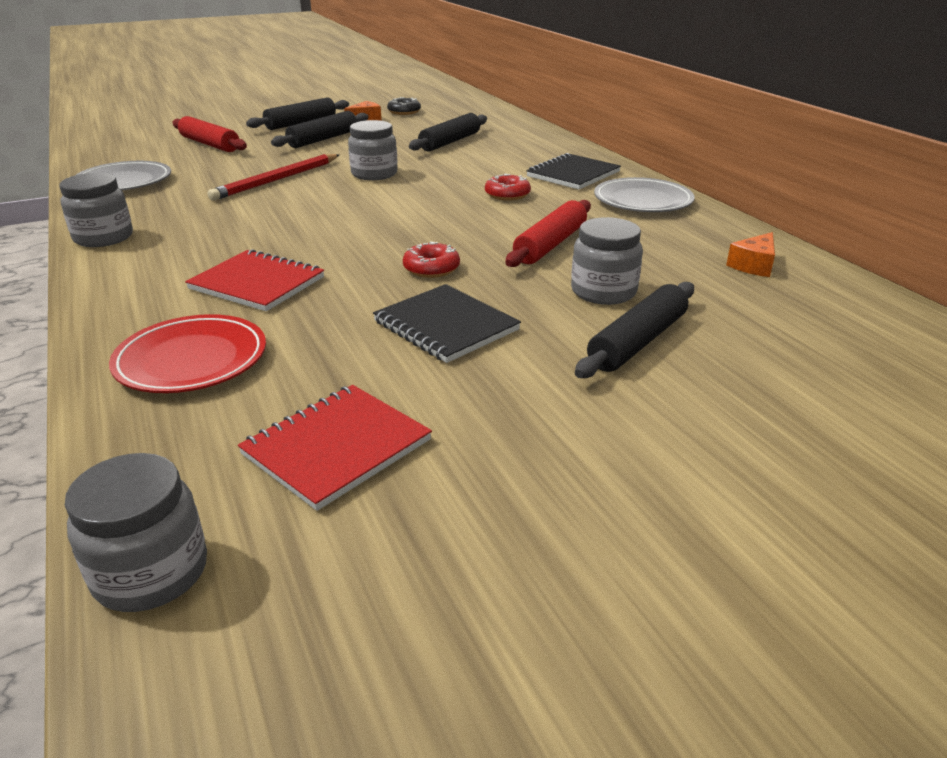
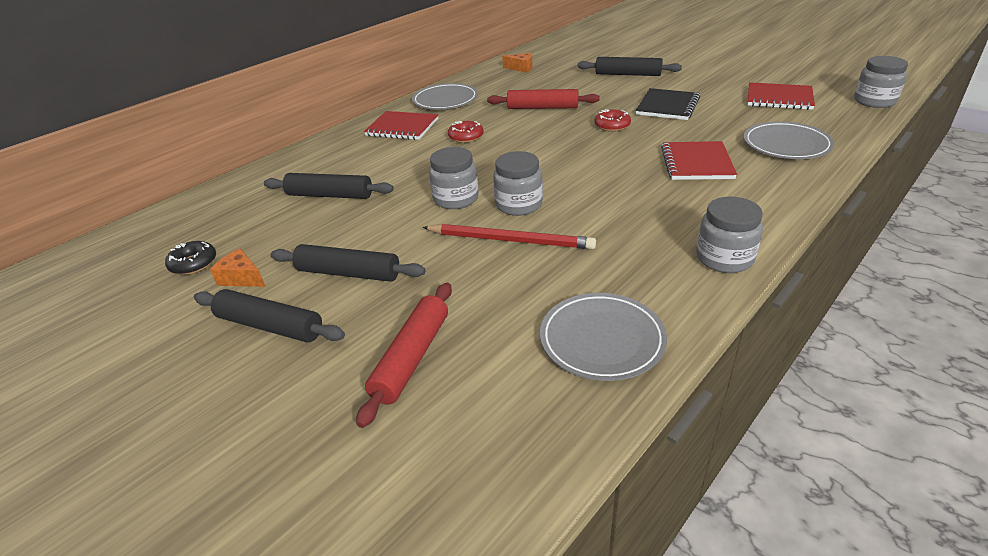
camera: 110 degrees left, 5 degrees up
red plate [109,314,266,393] -> grey plate [744,121,834,159]
black notebook [526,153,621,189] -> red notebook [364,111,438,140]
grey jar [571,217,643,305] -> grey jar moved to [493,151,543,216]

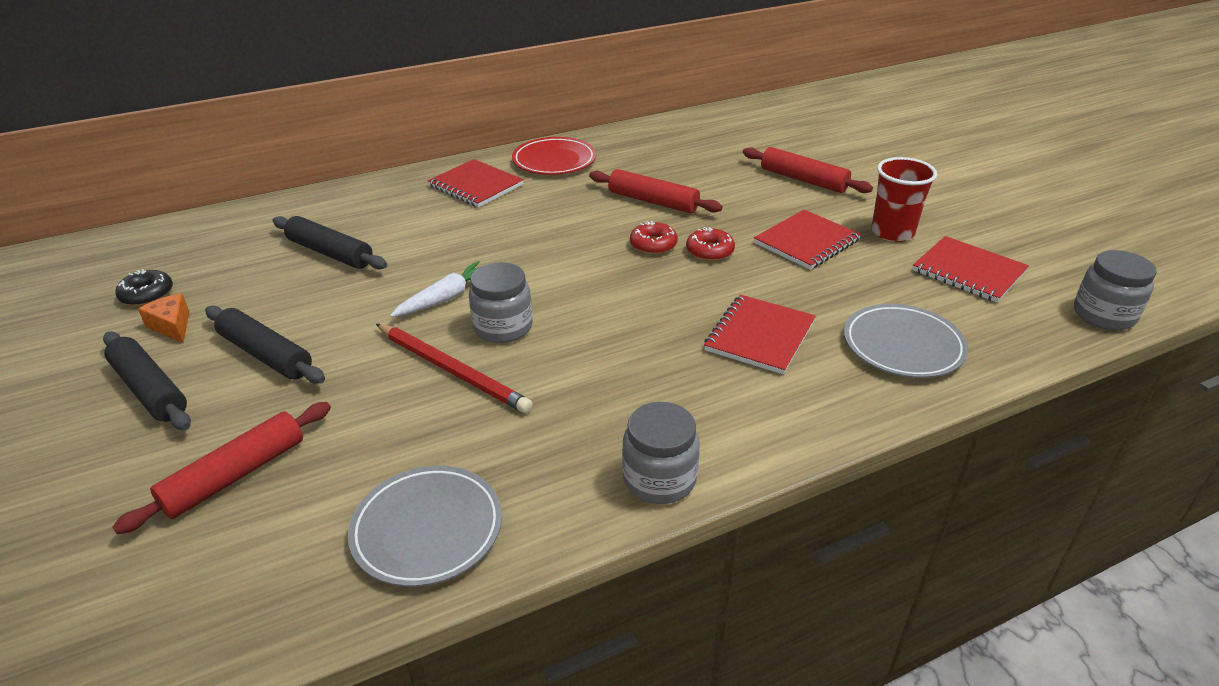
camera: 20 degrees right, 0 degrees up
grey plate [412,83,478,109] -> red plate [512,137,596,175]
grey jar [429,147,479,209] -> white carrot [390,261,480,317]
red donut [448,121,483,143] -> red donut moved to [630,221,678,254]
orange cheese [502,53,532,72] -> none
black rolling pin [578,57,682,76] -> red rolling pin [743,147,873,193]
black notebook [636,88,700,120] -> red notebook [754,210,861,270]
none -> red cup [871,157,937,242]

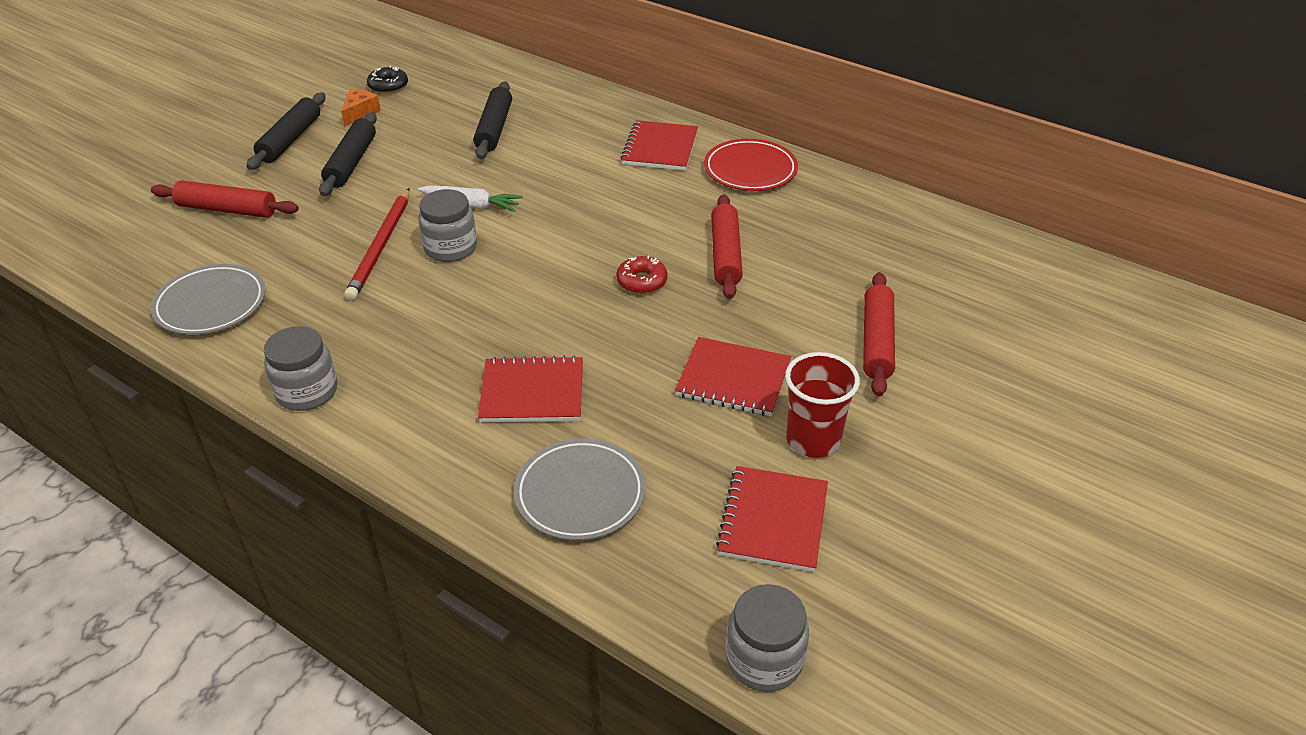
camera: 60 degrees right, 5 degrees up
red donut [686,227,735,261] -> none

